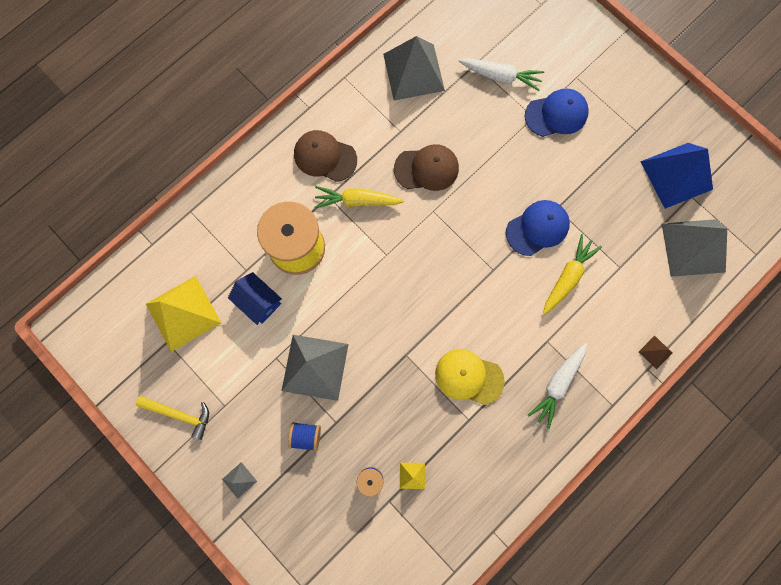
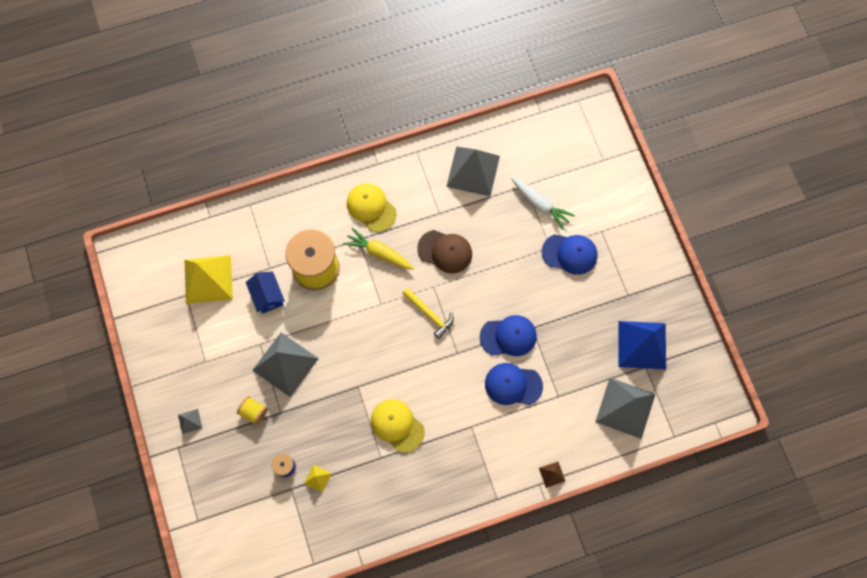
camera: 25 degrees right, 5 degrees down
yellow hammer [136,396,209,440] -> yellow hammer moved to [402,288,454,339]
blue spool [288,422,321,451] -> yellow spool [237,396,268,425]
brown cap [294,130,357,182] -> yellow cap [347,183,397,232]
white carrot [528,343,587,429] -> none
yellow carrot [543,234,602,315] -> blue cap [485,363,543,405]

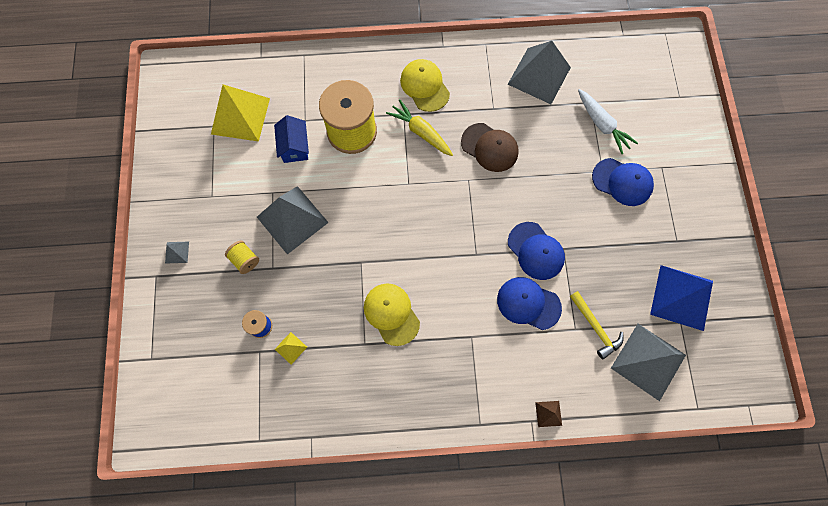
camera: 15 degrees right, 0 degrees up
yellow hammer [402,288,454,339] -> yellow hammer moved to [570,291,623,359]
blue cap [480,315,537,356] -> blue cap turned 45 degrees clockwise [508,222,565,280]

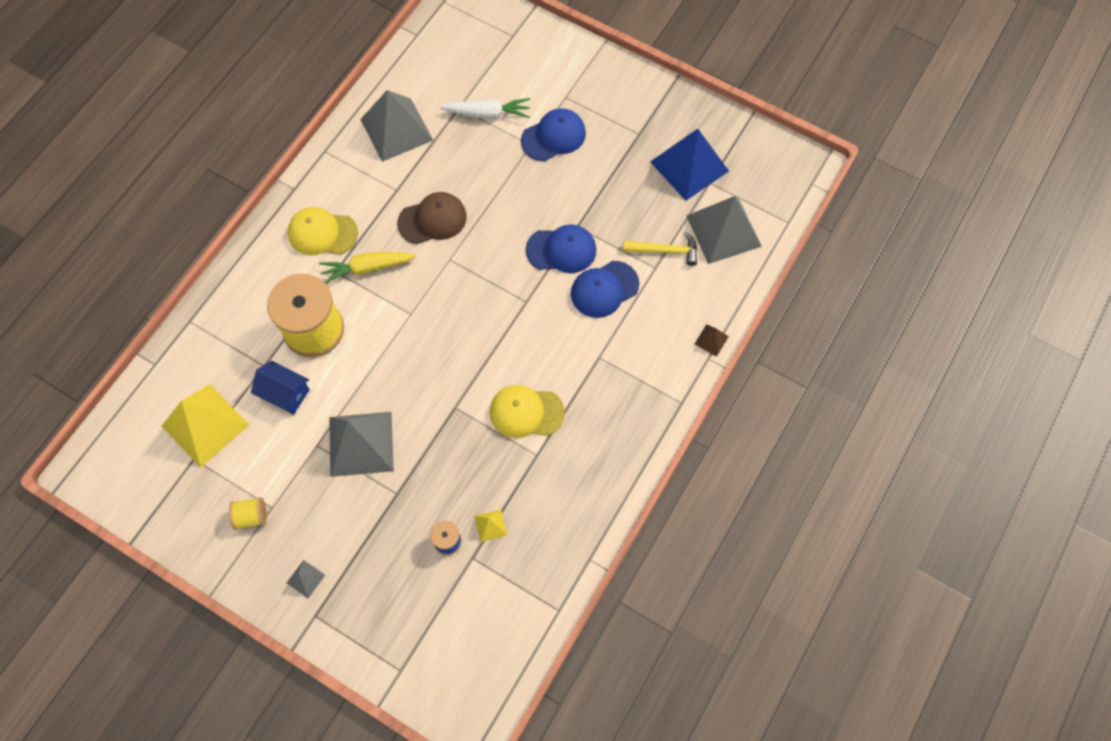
camera: 55 degrees left, 5 degrees down
yellow spool [225,241,259,274] -> yellow spool moved to [229,497,267,530]

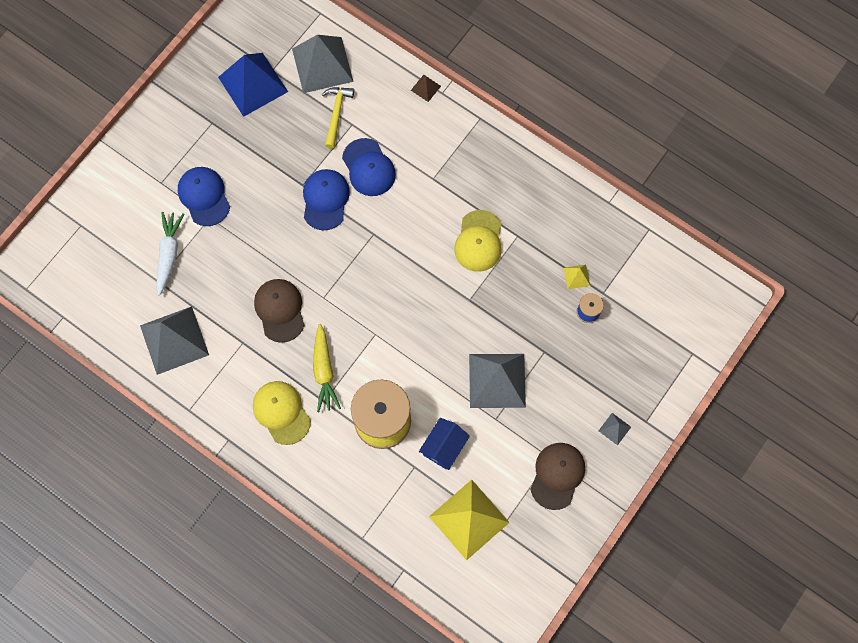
camera: 85 degrees left, 5 degrees up
yellow spool [229,497,267,530] -> brown cap [530,443,585,510]
yellow cap [288,207,358,255] -> yellow cap turned 135 degrees clockwise [253,381,311,445]

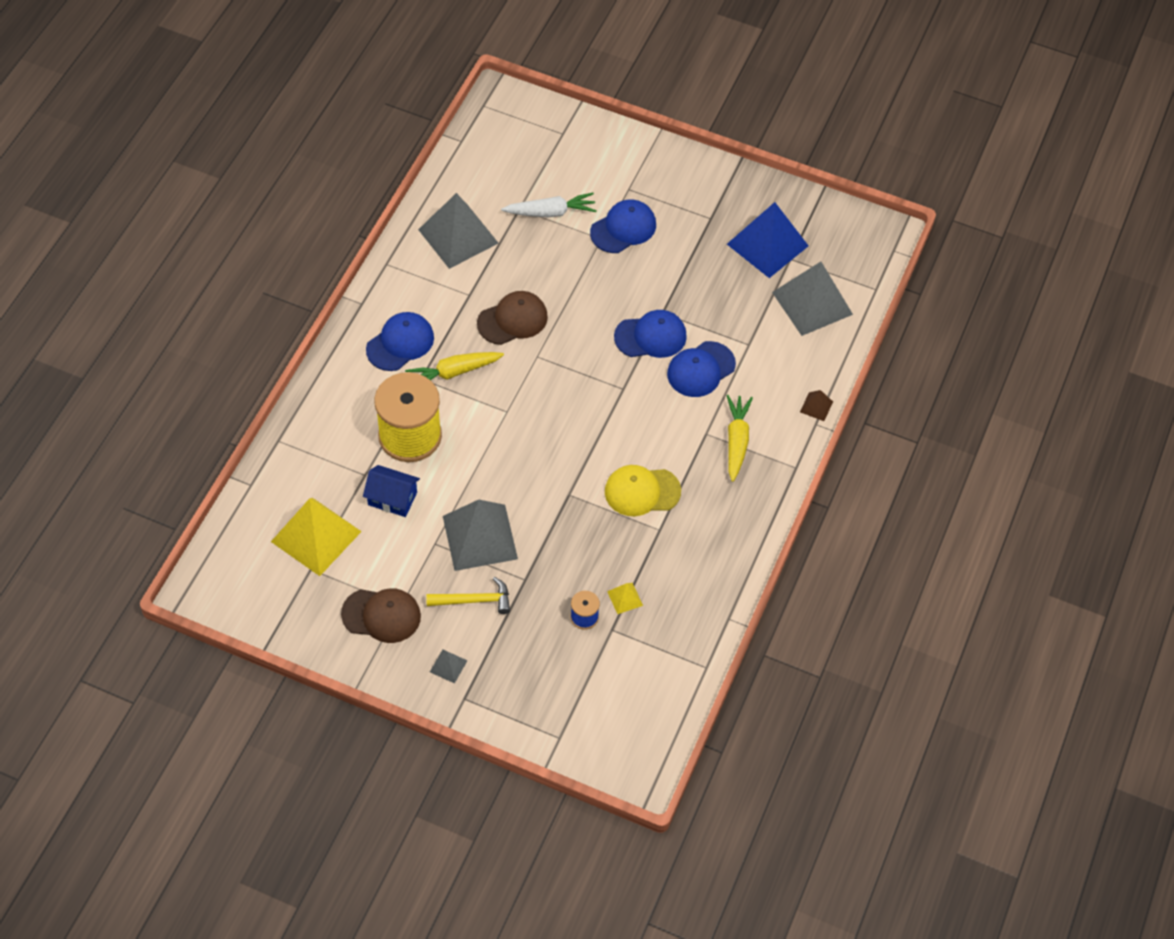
camera: 75 degrees right, 15 degrees down
yellow cap [253,381,311,445] -> blue cap [366,312,434,371]
yellow hammer [322,87,354,149] -> yellow hammer moved to [426,577,510,614]
none -> yellow carrot [726,395,753,482]

